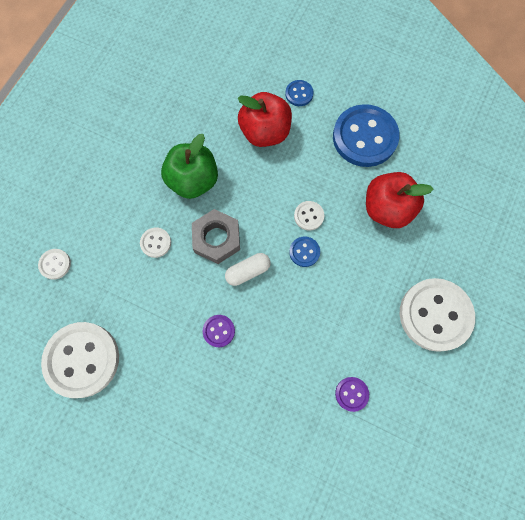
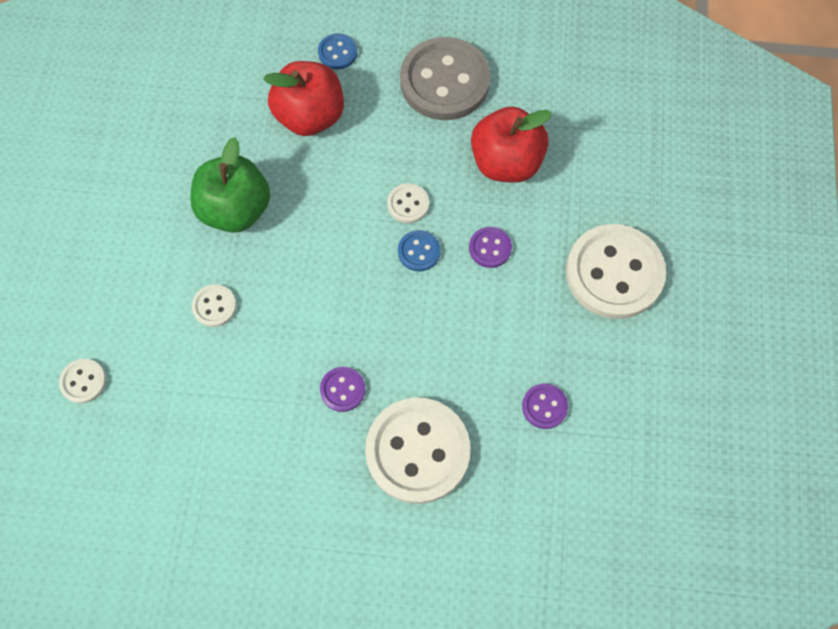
camera: 20 degrees left, 5 degrees down
white button [41,322,119,398] -> white button moved to [365,397,471,504]
grey nut [192,209,240,264] -> none
white capsule [225,253,271,286] -> none
blue button [333,104,400,167] -> grey button [400,37,491,120]
none -> purple button [469,227,512,268]

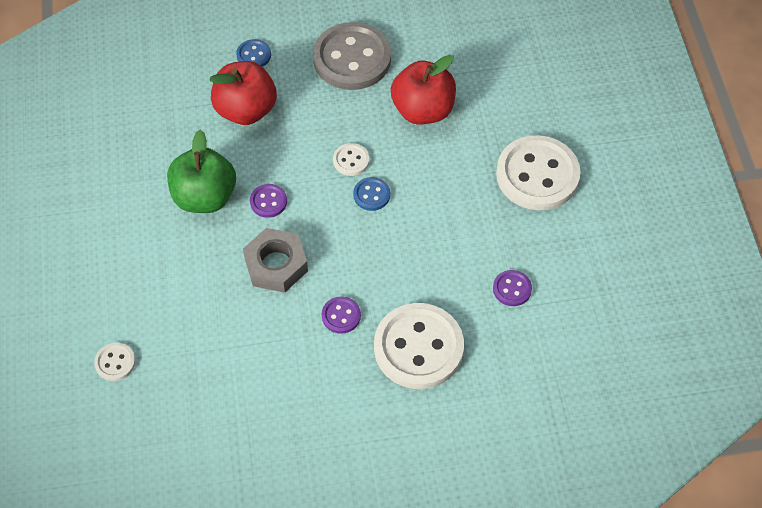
camera: 15 degrees left, 10 degrees down
white button [192,284,237,327] -> none
purple button [469,227,512,268] -> purple button moved to [250,184,287,218]
none -> grey nut [243,228,308,293]

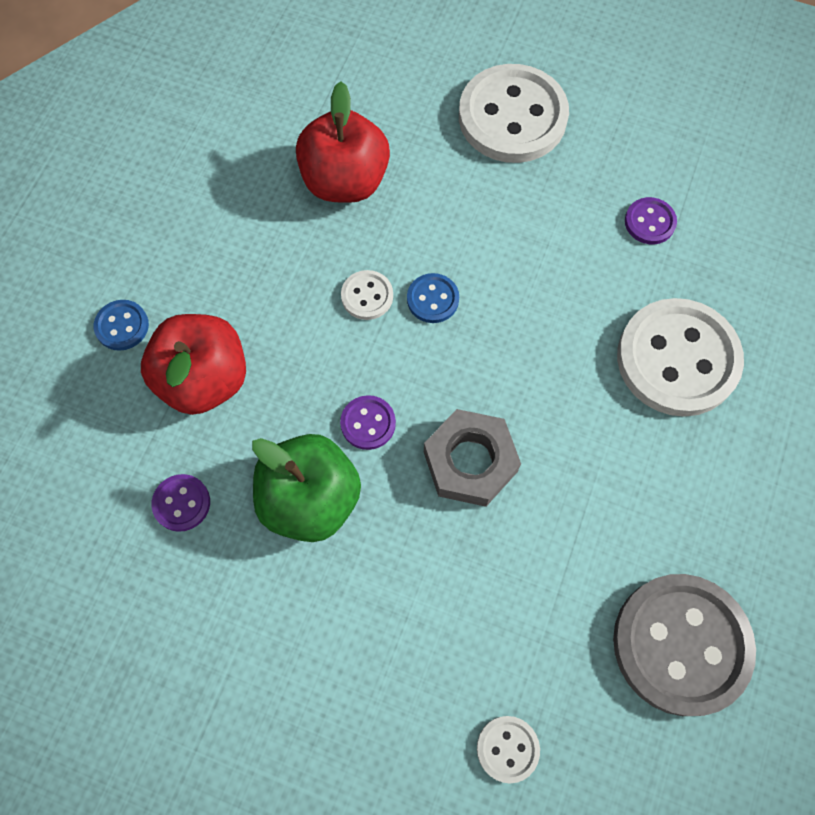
camera: 60 degrees left, 10 degrees up
grey button [313,22,391,90] -> grey button moved to [613,574,756,716]
purple button [322,296,361,334] -> purple button moved to [151,474,210,532]

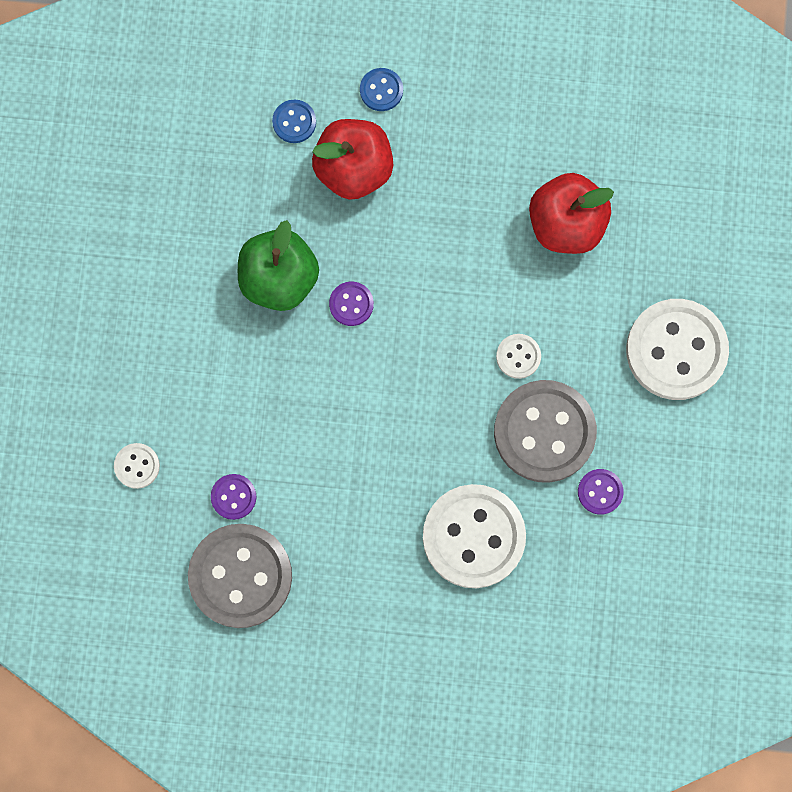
camera: 75 degrees right, 10 degrees up
purple button [151,474,210,532] -> purple button moved to [211,474,256,520]
white button [341,270,393,320] -> white button moved to [496,334,541,379]
blue button [407,273,459,323] -> blue button moved to [272,100,316,143]
grey nut [424,409,521,507] -> none
none -> grey button [494,380,597,483]

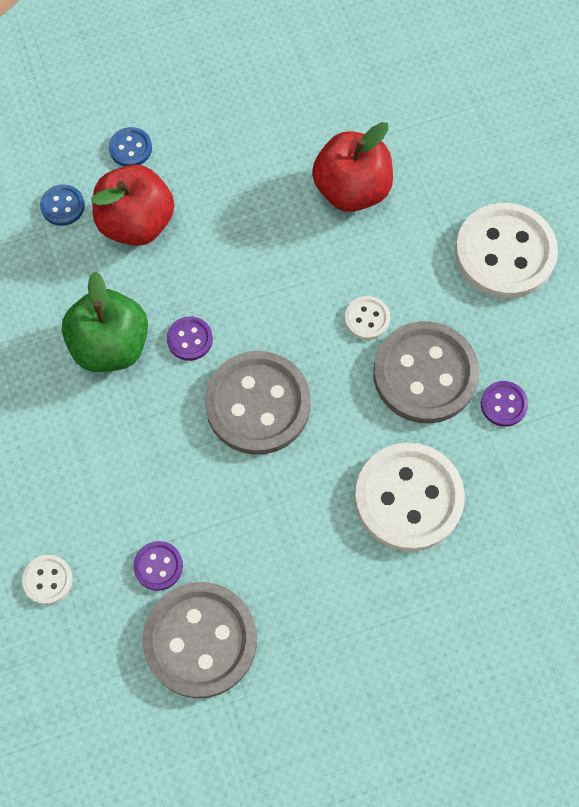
camera: 25 degrees left, 10 degrees down
none -> grey button [205,351,311,455]

